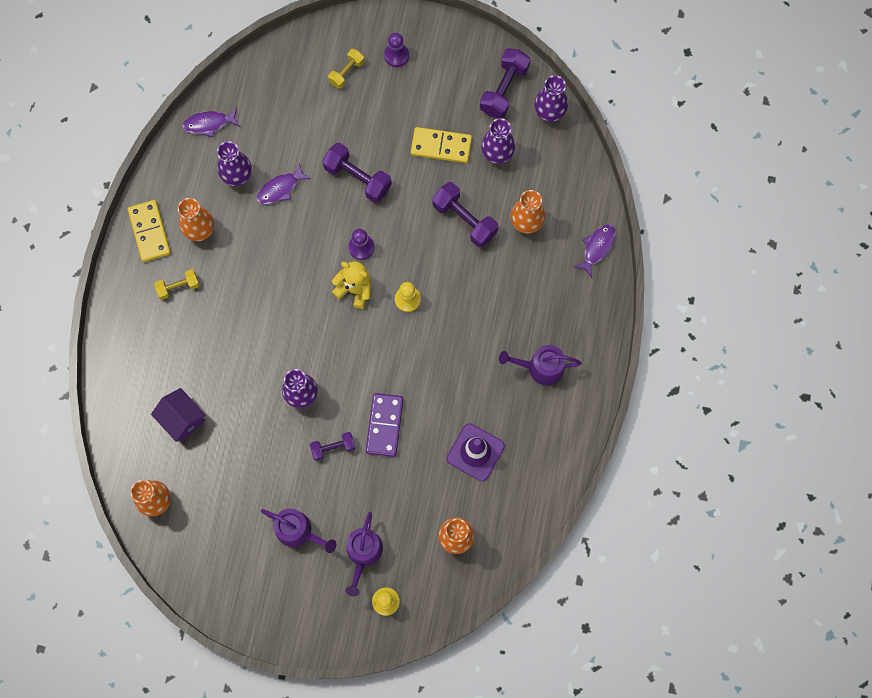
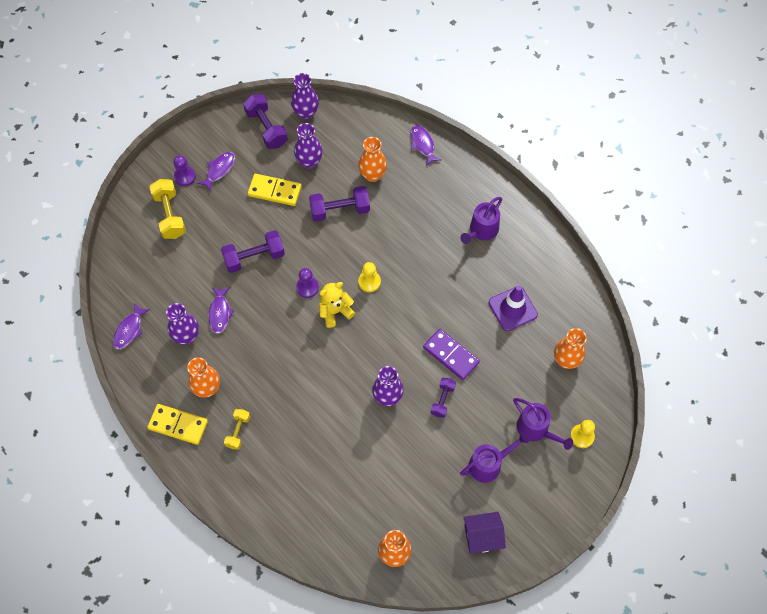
camera: 55 degrees left, 10 degrees down
purple house [151,388,206,442] -> purple house moved to [463,512,506,554]
yellow dumbbell [328,49,364,89] -> yellow dumbbell [149,179,186,239], size x1.66
yellow domino [411,127,472,163] -> yellow domino turned 60 degrees clockwise [248,174,302,206]
none -> purple fish [197,152,235,191]

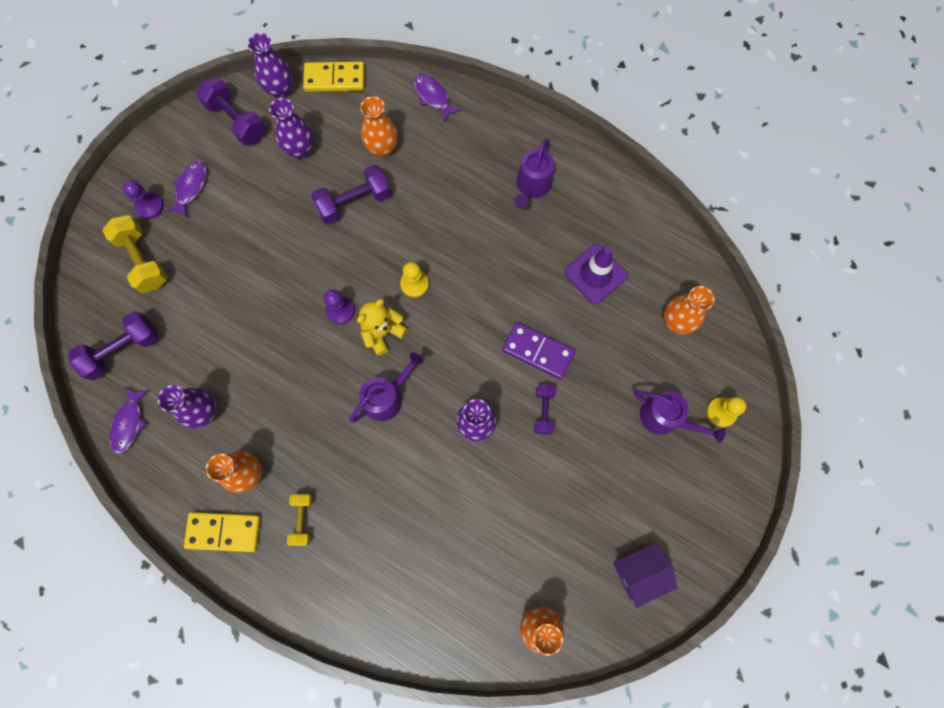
camera: 15 degrees left, 10 degrees up
purple fish [208,287,235,334] -> none
purple dumbbell [221,230,285,273] -> purple dumbbell moved to [68,311,158,380]
yellow domino [248,174,302,206] -> yellow domino moved to [303,62,365,92]
purple watering can [460,432,529,483] -> purple watering can moved to [349,352,423,423]

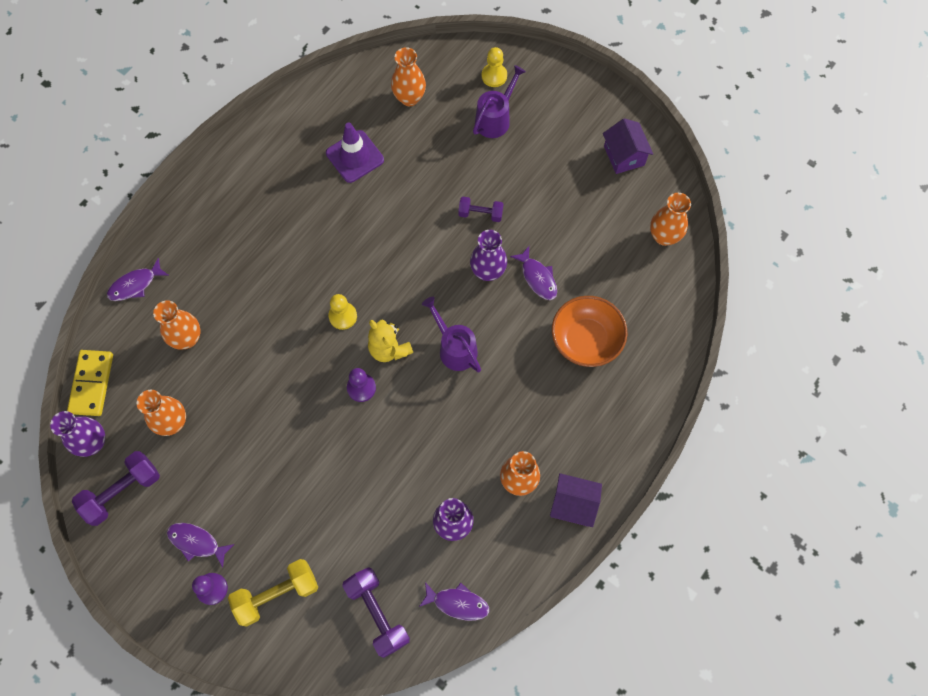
camera: 85 degrees left, 5 degrees down
yellow domino [184,512,260,552] -> purple house [550,473,602,527]
purple vase [269,98,313,159] -> orange vase [137,390,186,436]
yellow dumbbell [287,494,312,546] -> none
purple dumbbell [311,165,391,224] -> none
purple domino [502,322,575,379] -> none
purple watering can [514,138,554,209] -> none
none -> purple fish [510,246,557,300]
none -> orange bowl [552,296,627,367]

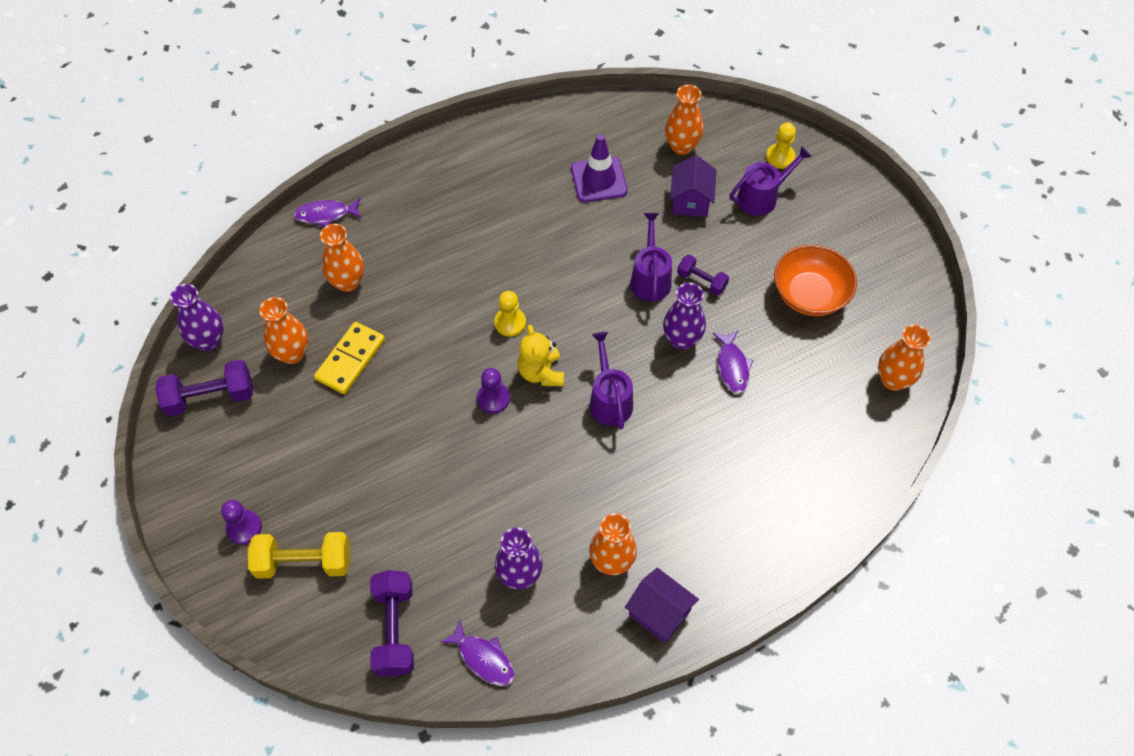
camera: 25 degrees right, 10 degrees down
yellow domino [67,350,113,416] -> yellow domino moved to [314,322,385,394]
purple fish [167,523,234,568] -> none
orange bowl [552,296,627,367] -> orange bowl moved to [774,245,857,316]
purple house [603,118,653,174] -> purple house moved to [670,155,716,217]
none -> purple watering can [630,213,672,302]

